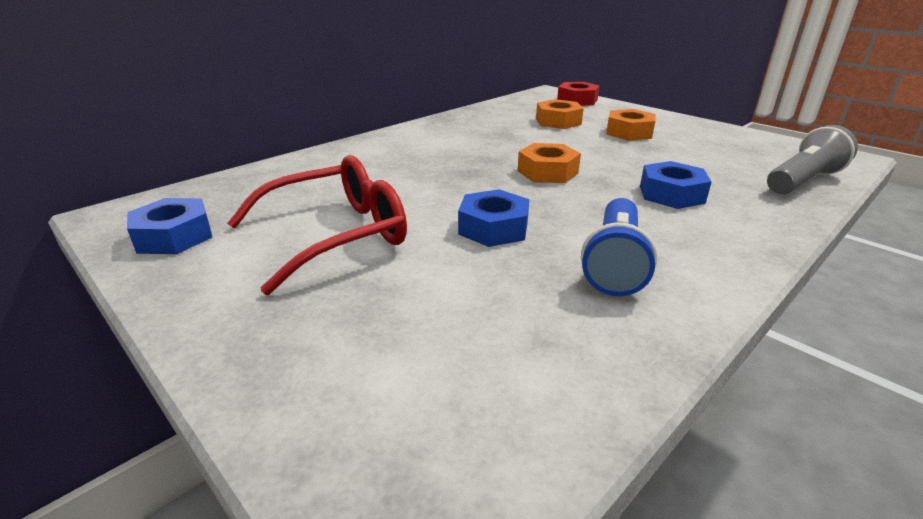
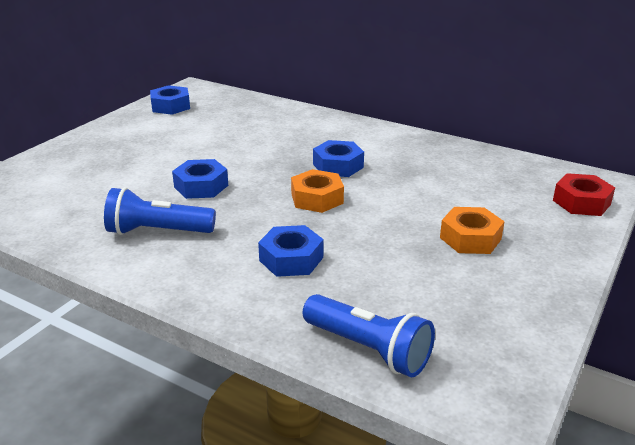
camera: 75 degrees right, 0 degrees up
red glasses [227,155,407,295] -> none
orange nut [536,99,584,129] -> none
grey flashlight [767,125,858,194] -> blue flashlight [303,294,435,378]
none -> blue nut [313,140,364,177]

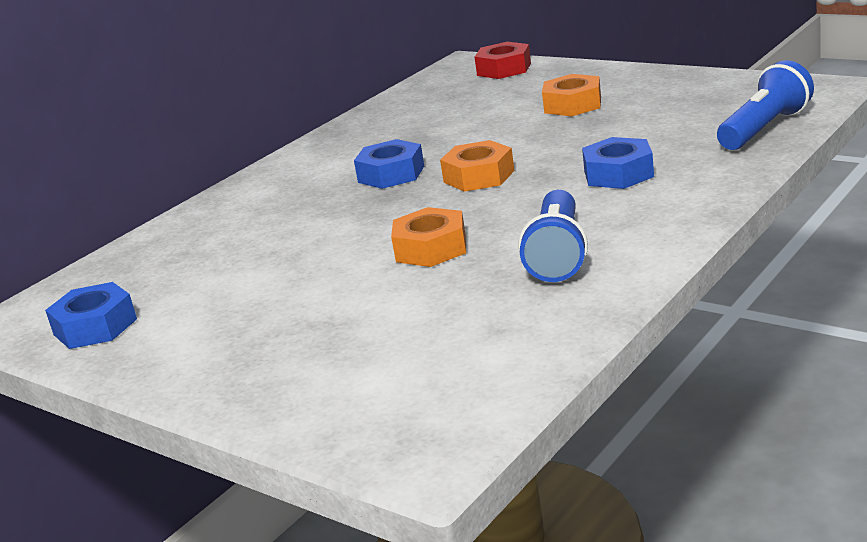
camera: 80 degrees left, 5 degrees down
blue nut [172,159,228,199] -> orange nut [391,207,466,267]

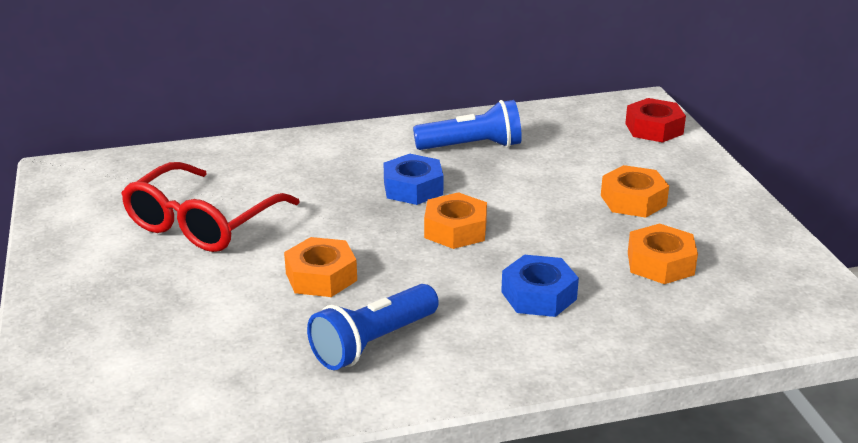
camera: 35 degrees right, 5 degrees up
blue nut [45,282,137,349] -> none
blue flashlight [717,60,814,150] -> blue flashlight moved to [413,100,522,150]
none -> red glasses [121,162,300,252]
none -> orange nut [628,223,698,284]

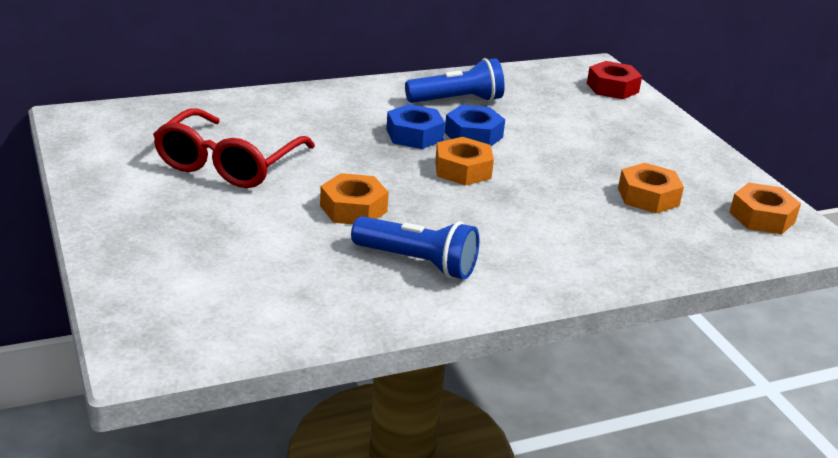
camera: 10 degrees left, 0 degrees up
blue flashlight [307,284,439,370] -> blue flashlight turned 105 degrees counterclockwise [351,216,480,279]
blue nut [501,255,579,317] -> blue nut moved to [444,105,505,146]
orange nut [601,165,669,218] -> orange nut moved to [729,183,801,234]

